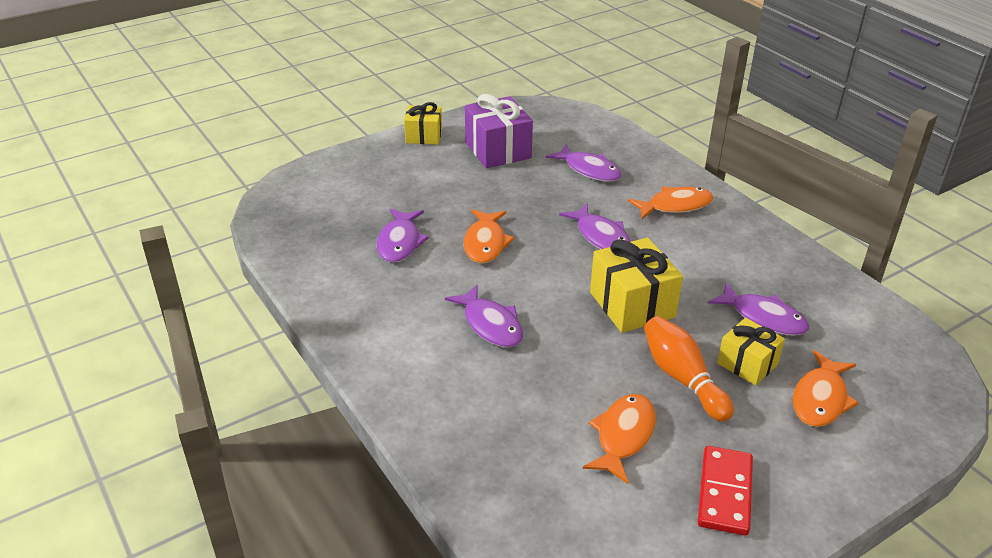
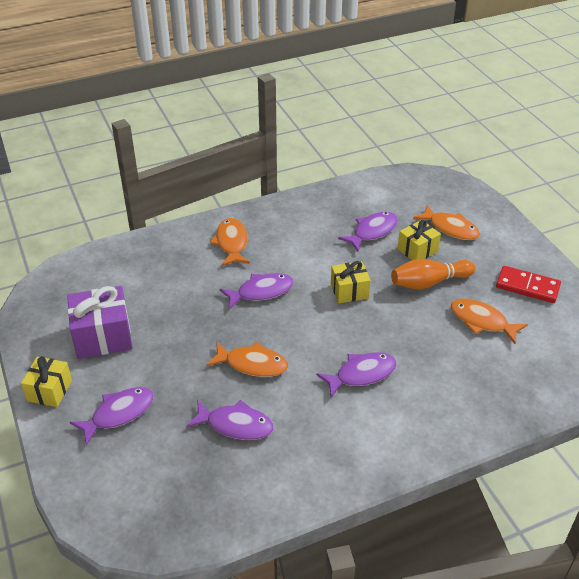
camera: 80 degrees left, 5 degrees up
purple fish [546,145,622,182] -> purple fish moved to [70,387,154,446]
yellow gift [590,238,683,333] -> yellow gift [331,261,371,303], size x0.63

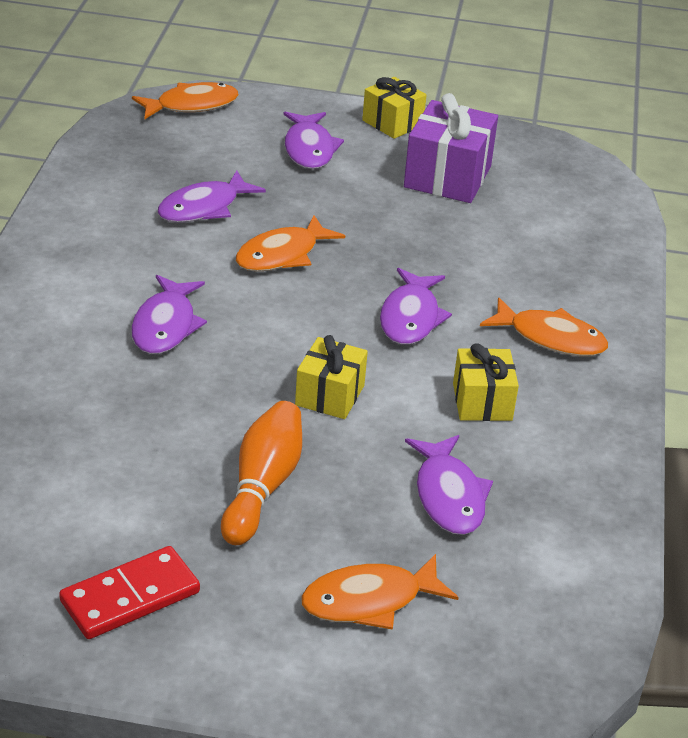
camera: 120 degrees right, 5 degrees down
yellow gift [397,220,441,260] -> yellow gift moved to [453,344,519,421]
orange fish [451,299,528,344] -> orange fish moved to [132,82,239,119]

